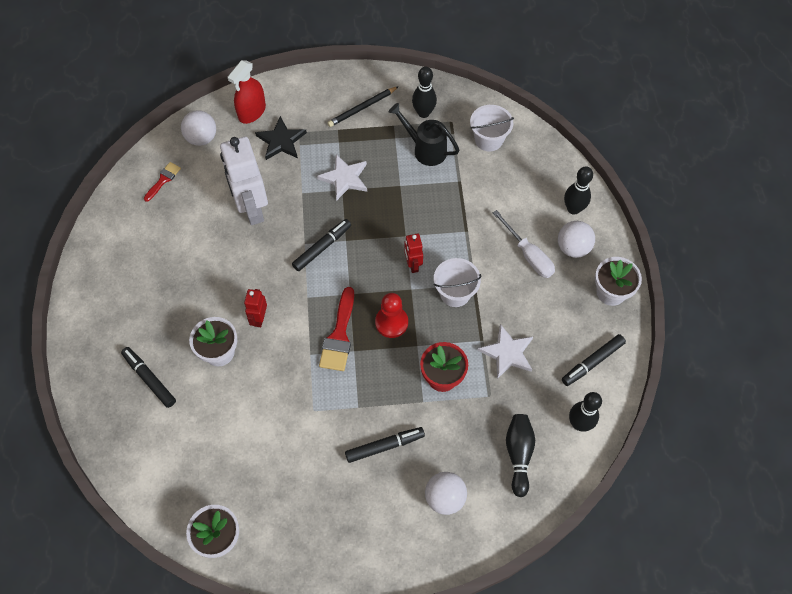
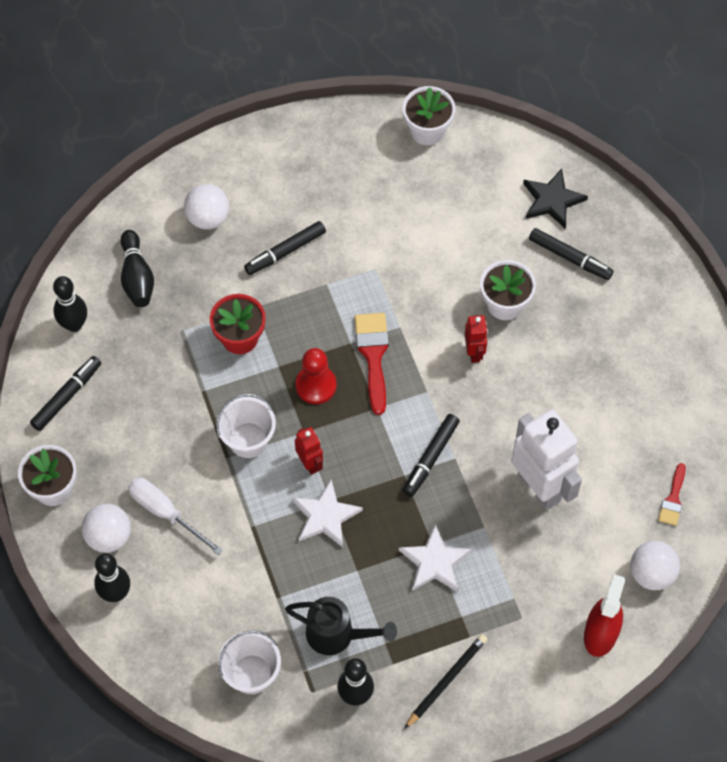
camera: 165 degrees right, 0 degrees up
black star [255,116,307,160] -> black star moved to [523,169,588,229]
white star [478,324,533,379] -> white star moved to [292,480,363,547]

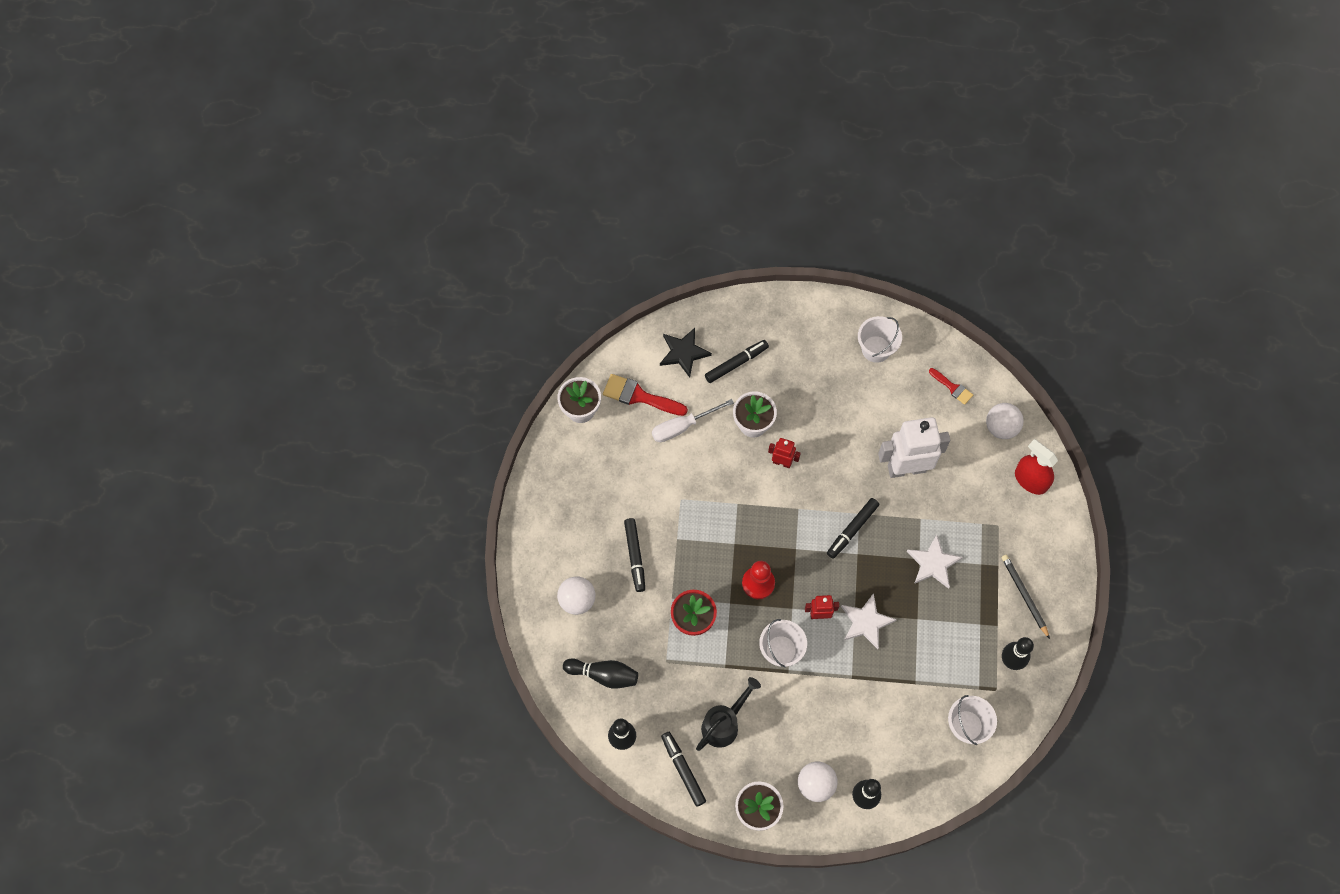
camera: 65 degrees left, 5 degrees up
white screwdriver [128,478,223,555] -> white screwdriver moved to [652,399,734,442]
black watering can [285,597,397,655] -> black watering can moved to [696,677,761,751]
red brush [354,313,389,415] -> red brush moved to [603,374,688,416]
black marker [403,414,460,497] -> black marker turned 75 degrees clockwise [827,498,879,559]
none -> white bucket [858,316,902,363]

